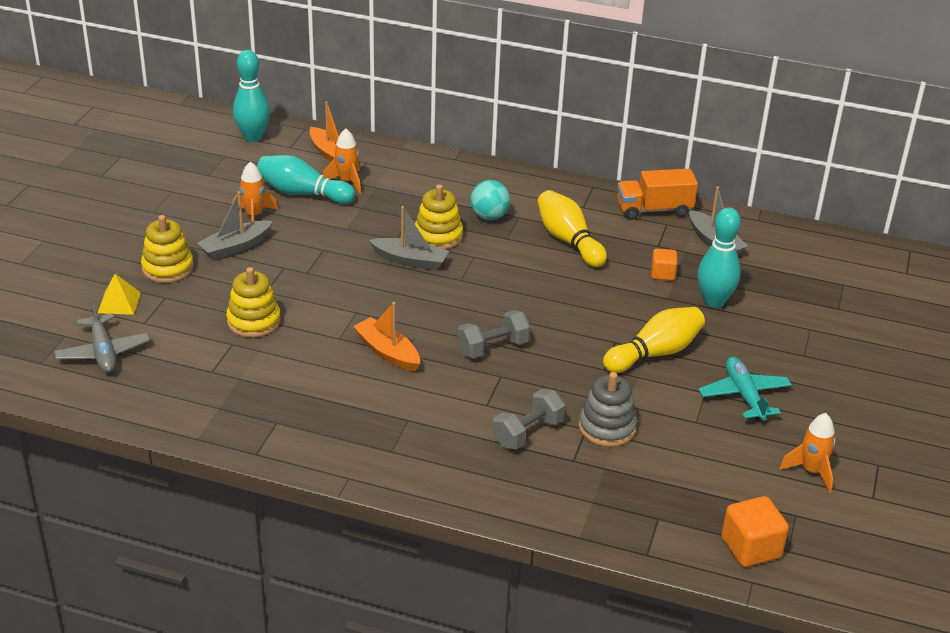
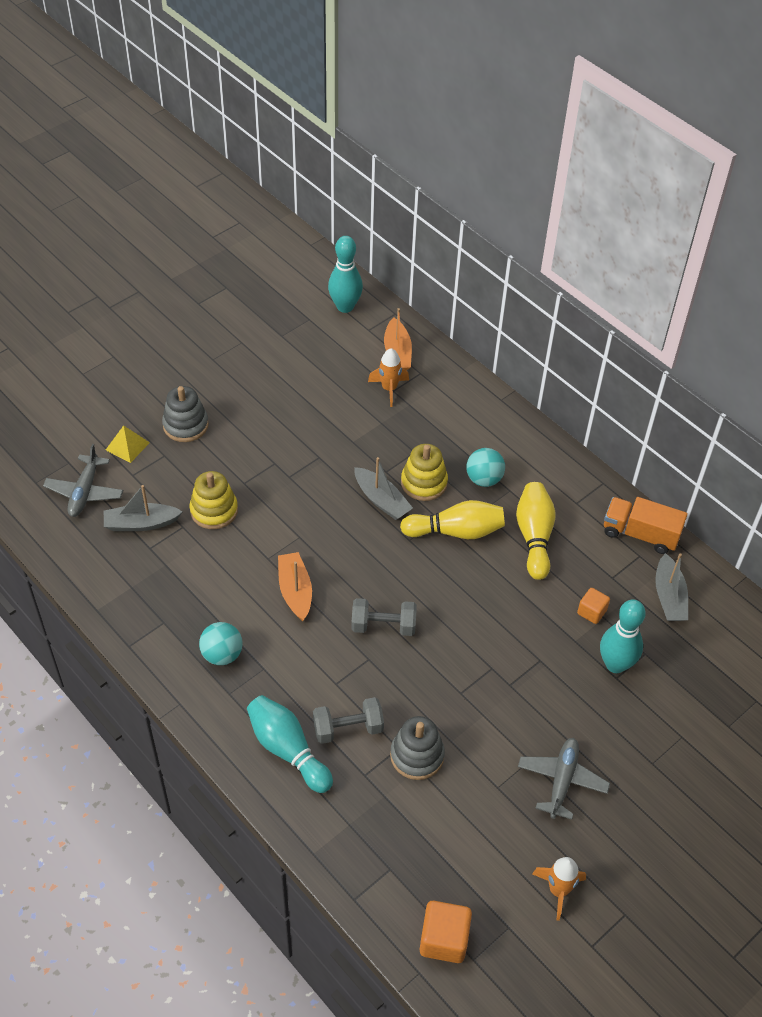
camera: 30 degrees right, 15 degrees up
yellow stacking toy [141,215,194,283] -> grey stacking toy [162,386,209,442]
grey boat [197,191,273,260] -> grey boat moved to [104,485,183,531]
orange rocket [232,162,278,222] -> none
turquoise bowling pin [257,155,355,204] -> turquoise bowling pin moved to [247,695,333,793]
yellow bowling pin [603,307,705,373] -> yellow bowling pin moved to [400,500,505,539]
turquoise plane [699,357,792,421] -> grey plane [518,738,610,820]
none -> turquoise ball [199,622,243,665]

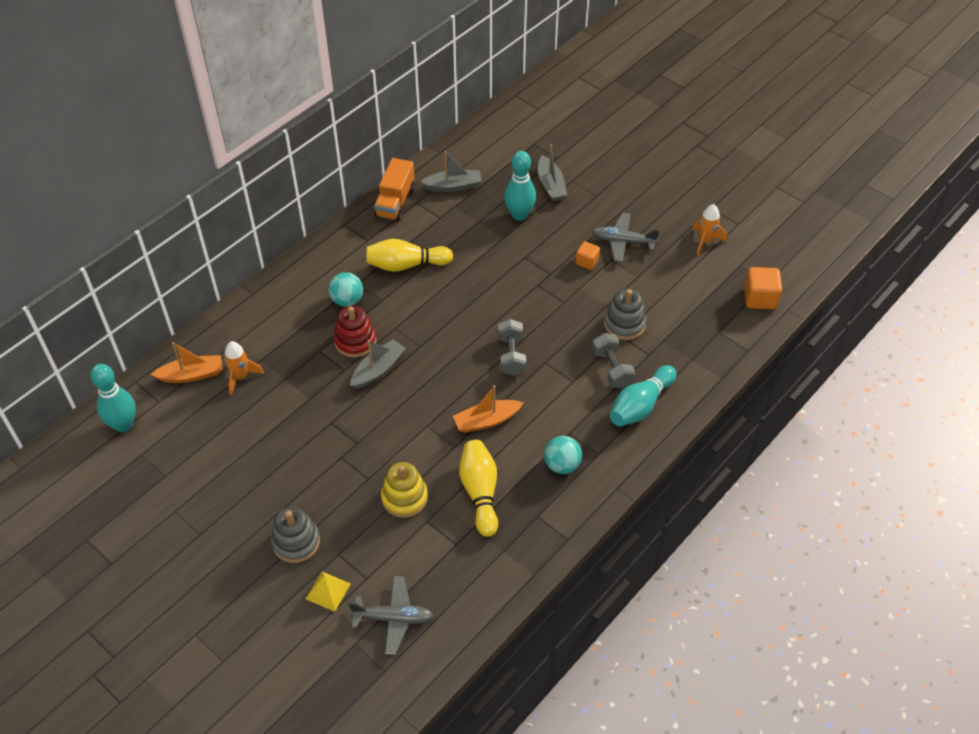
camera: 95 degrees left, 0 degrees up
grey boat [104,485,183,531] -> grey boat moved to [538,145,567,201]
yellow bowling pin [400,500,505,539] -> yellow bowling pin moved to [459,440,498,537]
yellow stacking toy [401,444,448,501] -> red stacking toy [334,306,376,358]
orange cube [577,588,610,624] -> orange cube moved to [576,241,600,270]

